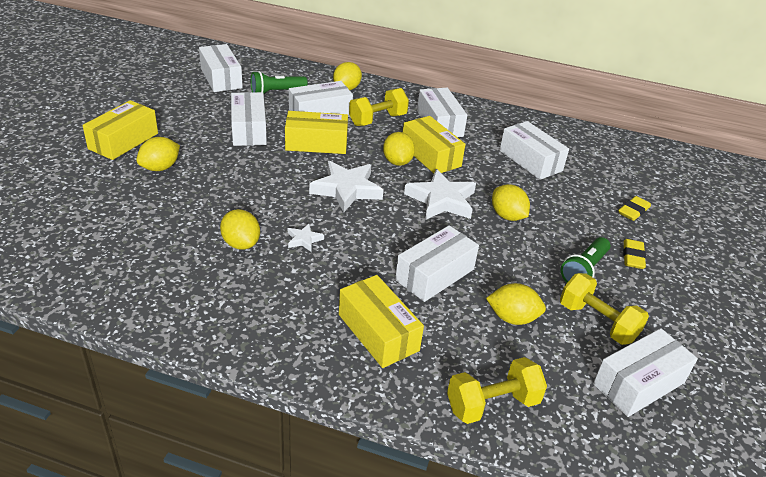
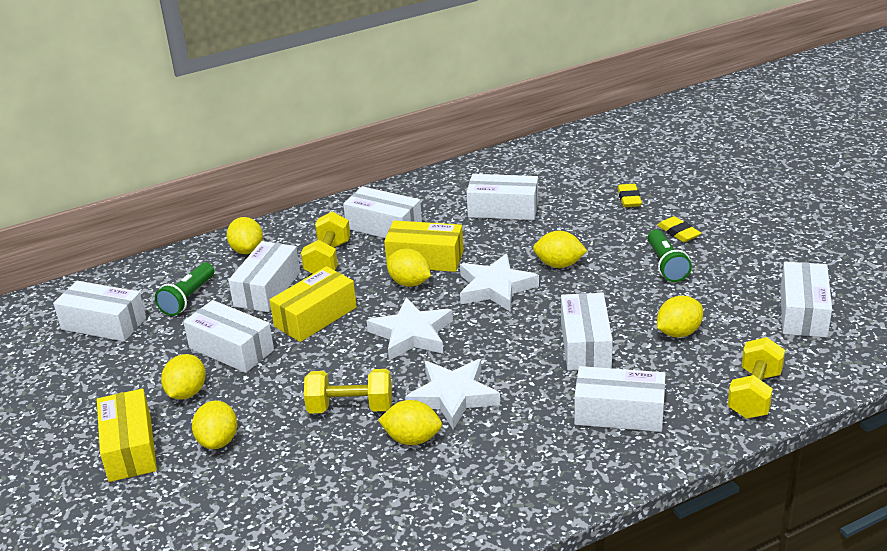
camera: 40 degrees left, 5 degrees down
white star [288,223,324,252] -> white star [405,359,500,429], size x2.12
yellow box [339,275,424,368] -> white box [574,366,665,432]
yellow dumbbell [560,273,649,345] -> yellow dumbbell moved to [304,369,392,413]
none -> yellow lemon [161,354,206,400]

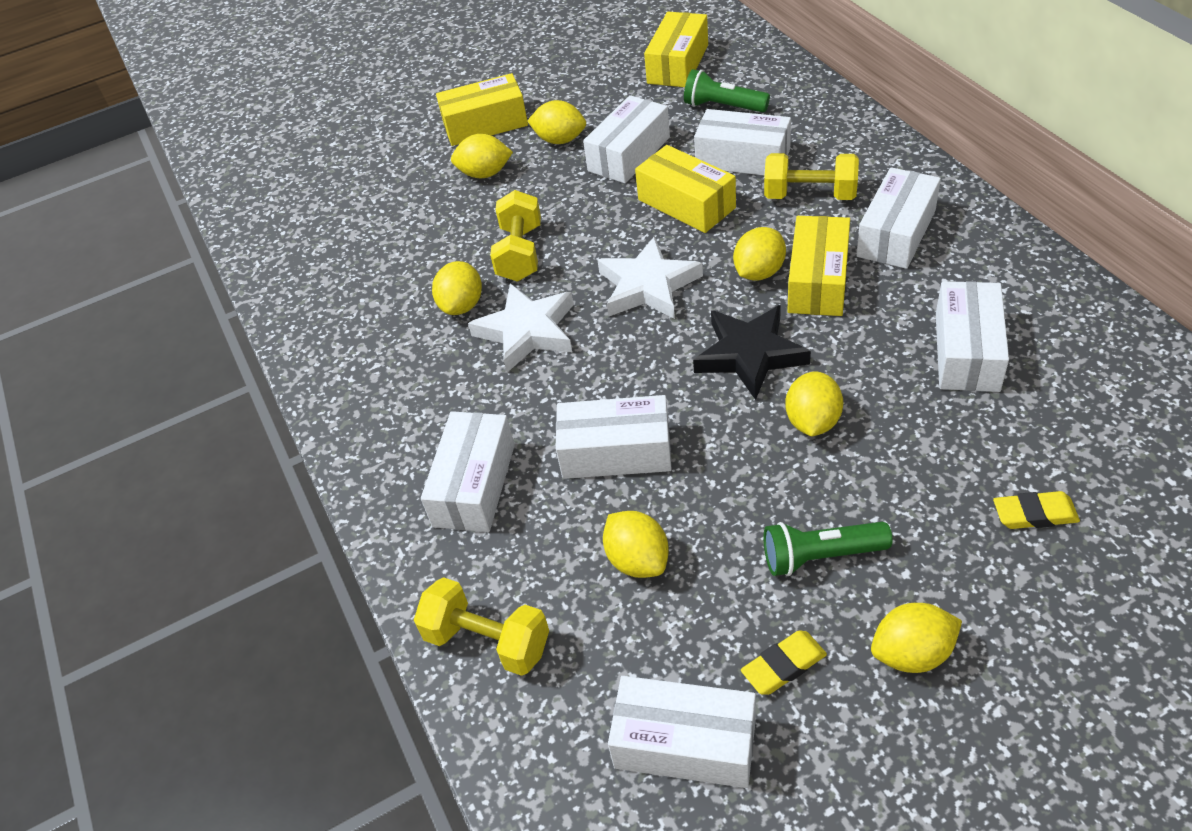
camera: 95 degrees right, 15 degrees up
white box [53,281,146,341] -> yellow box [644,12,708,87]
yellow lemon [227,217,263,254] -> yellow lemon moved to [871,603,962,673]
white star [460,253,539,312] -> black star [693,305,811,400]
yellow eraser [657,216,701,242] -> yellow eraser moved to [741,630,827,695]

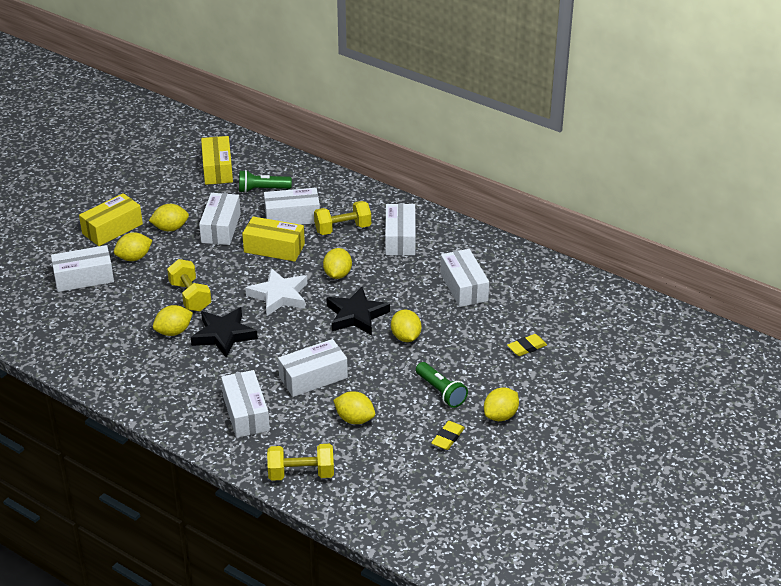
camera: 35 degrees left, 10 degrees down
yellow lemon [432,261,482,315] -> yellow lemon turned 75 degrees clockwise [153,305,193,336]
white star [468,283,574,372] -> black star [191,307,258,358]
white box [608,676,756,788] -> white box moved to [51,245,114,292]
green flashlight [764,522,893,576] -> green flashlight turned 90 degrees counterclockwise [416,362,468,408]
yellow box [787,216,850,316] -> none

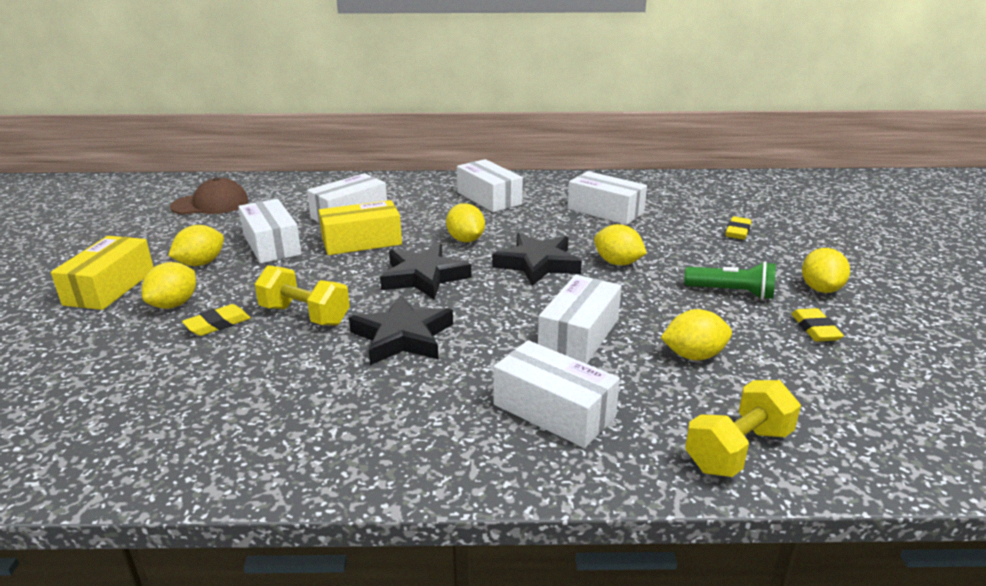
camera: 35 degrees left, 10 degrees down
white box [51,245,114,292] -> none
yellow lemon [153,305,193,336] -> none
yellow box [201,136,233,185] -> brown cap [170,177,249,215]
green flashlight [239,170,292,193] -> none
white star [245,268,307,316] -> black star [380,244,471,299]
yellow dumbbell [314,201,371,235] -> none
none -> yellow eraser [182,304,251,336]

